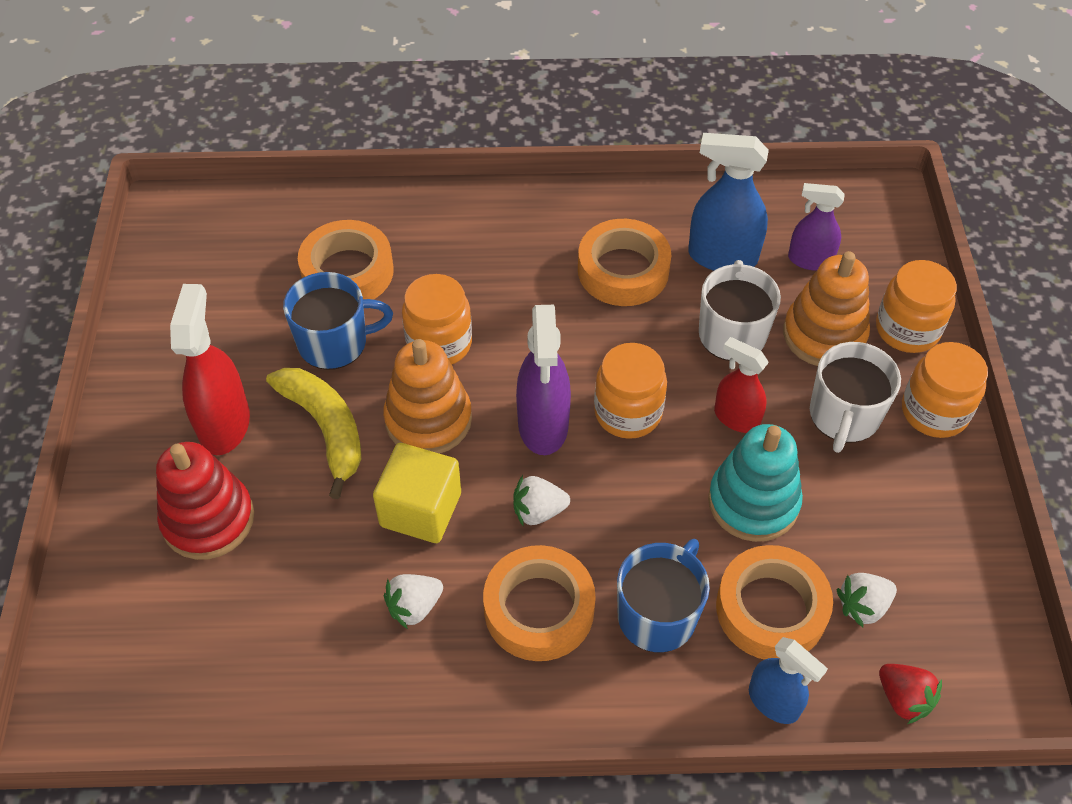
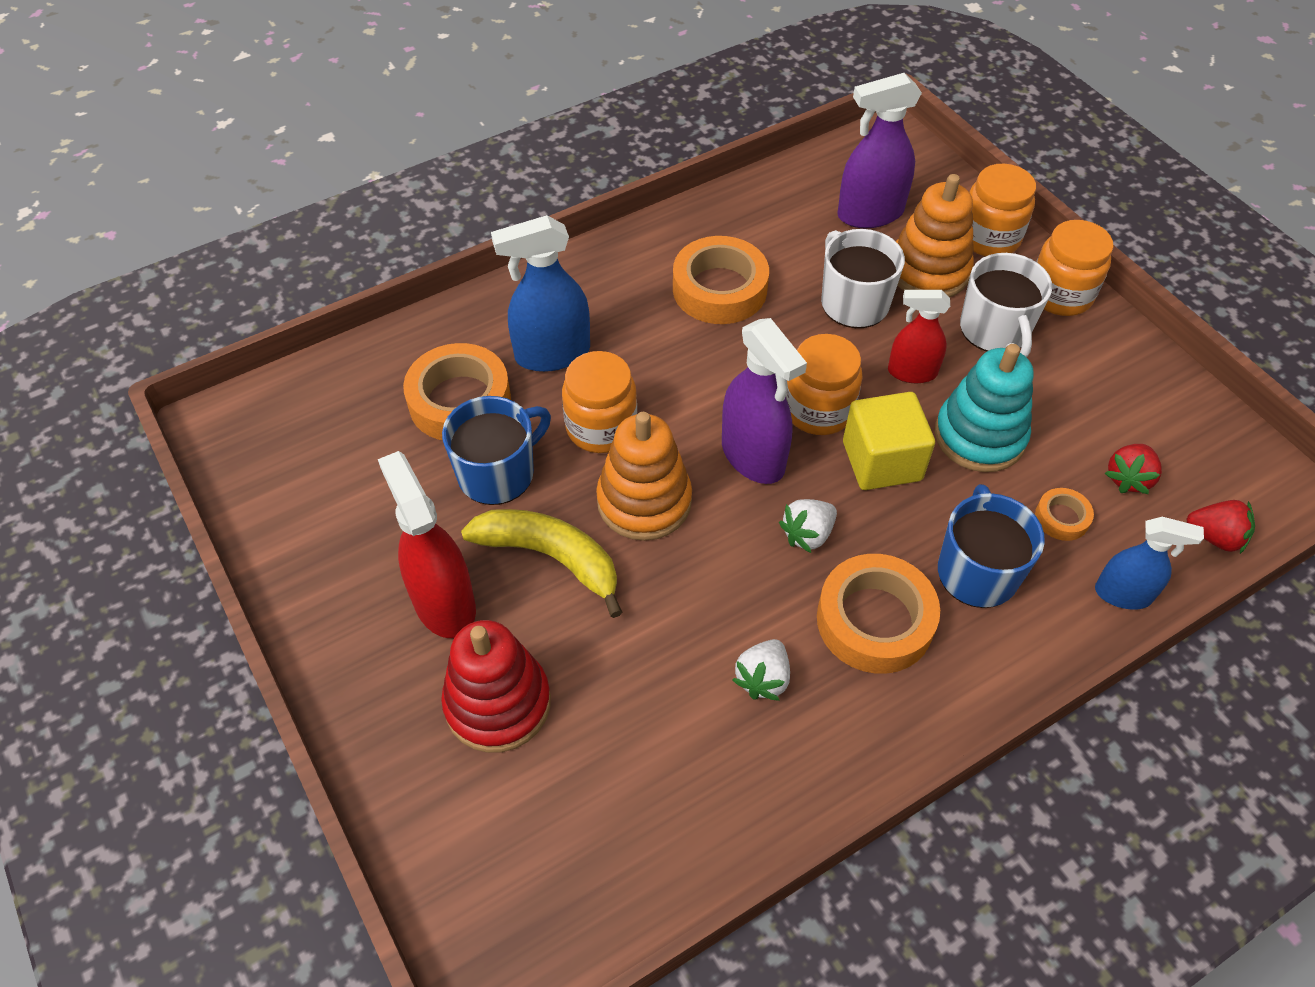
camera: 30 degrees left, 0 degrees up
yellow cube [373,443,461,543] -> yellow cube moved to [843,392,935,490]
blue spray bottle [688,133,769,271] -> blue spray bottle moved to [491,215,590,372]
orange tape [716,545,833,660] -> orange tape [1035,488,1094,541], size x0.48
purple spray bottle [788,183,845,271] -> purple spray bottle [837,73,922,228], size x1.56
white strawberry [836,573,897,627] -> red strawberry [1105,444,1162,494]

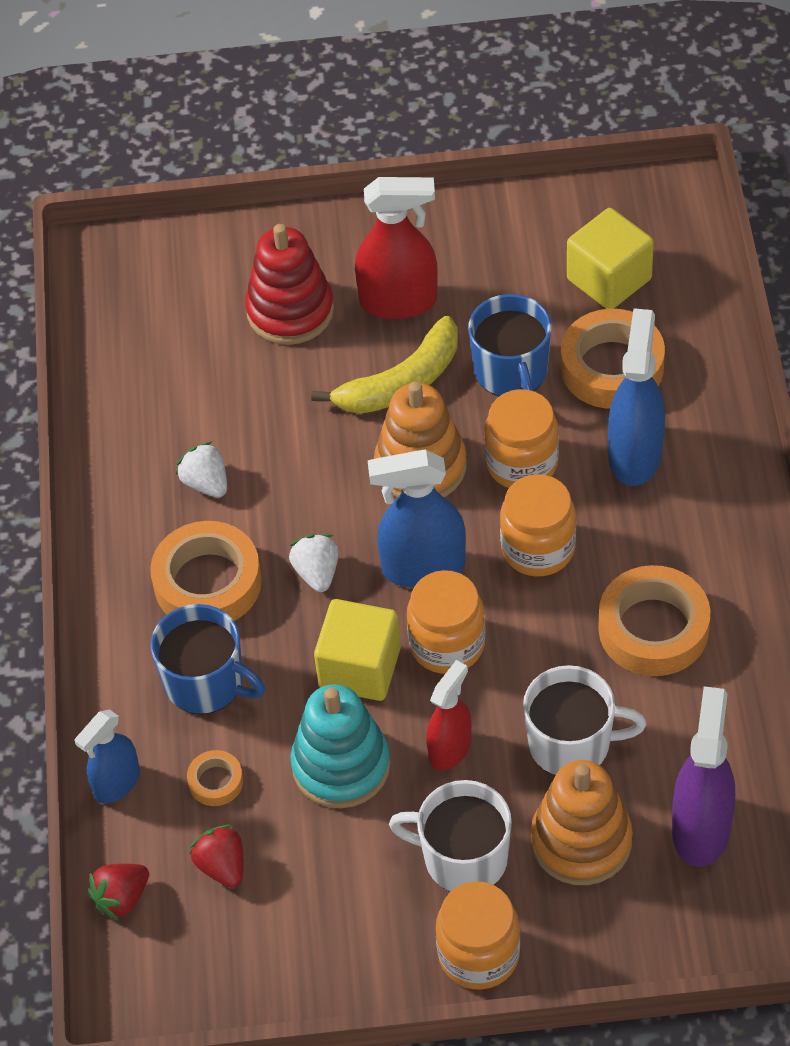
camera: 120 degrees right, 0 degrees up
purple spray bottle [722,318,807,484] -> blue spray bottle [368,449,466,588]
orange jar [969,164,1036,256] -> orange jar moved to [500,474,576,576]
none -> yellow cube [567,208,654,309]

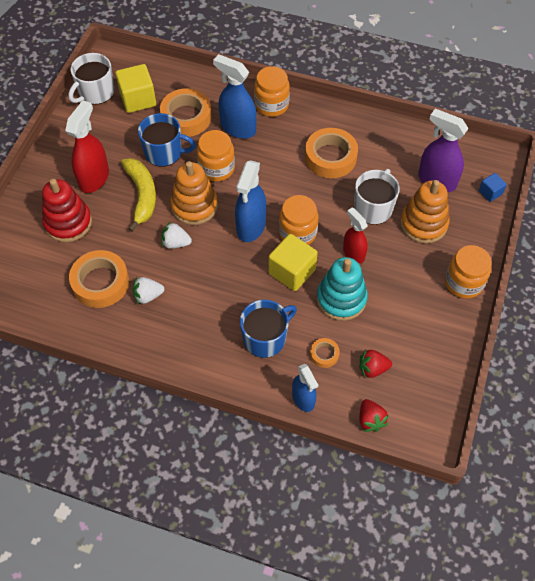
camera: 70 degrees left, 5 degrees up
orange tape [150,521,262,621] -> orange tape moved to [69,250,129,308]
white strawberry [289,534,339,592] -> white strawberry moved to [161,222,192,249]
white mug [389,780,512,892] -> white mug moved to [68,53,114,105]
orange jar [500,474,576,576] -> orange jar moved to [254,66,290,117]
none -> blue cube [479,173,507,202]

